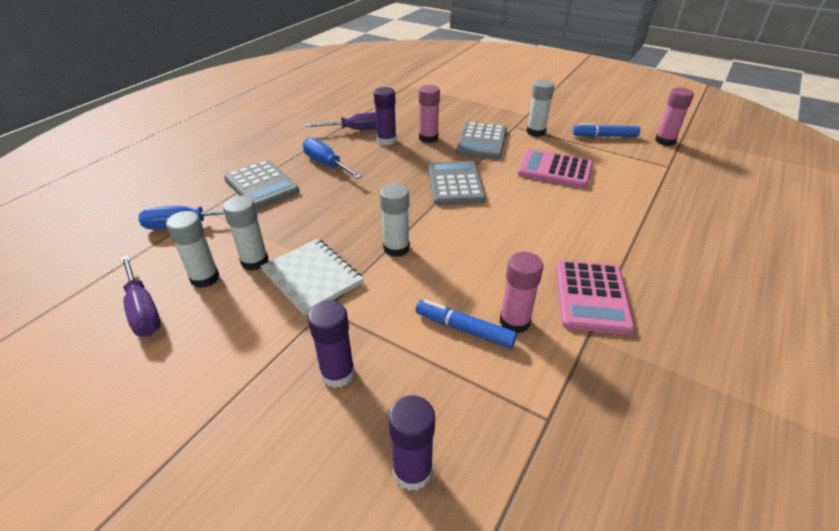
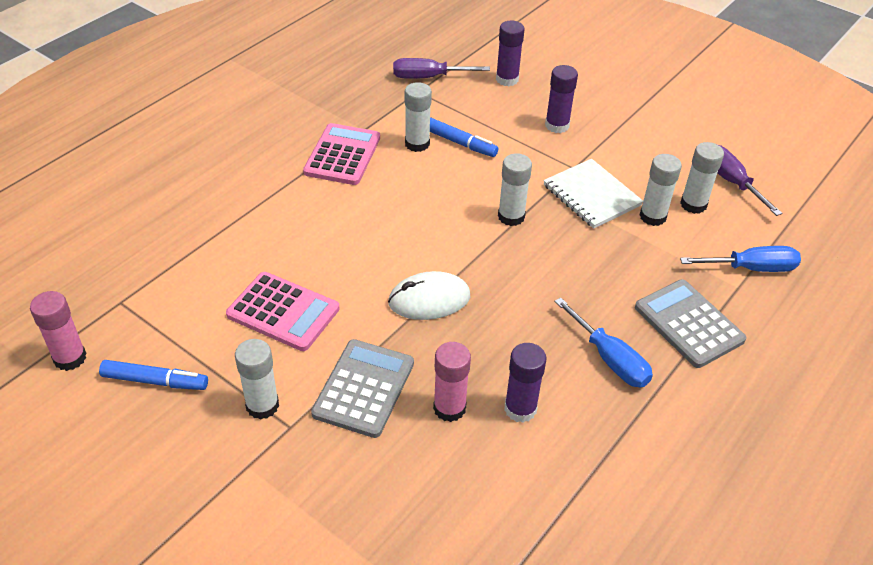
camera: 175 degrees left, 5 degrees up
purple screwdriver [305,112,377,130] -> purple screwdriver moved to [393,58,490,79]
grey calculator [428,161,486,205] -> white mouse [388,271,470,320]
pink glue stick [500,252,544,334] -> white glue stick [405,82,432,152]

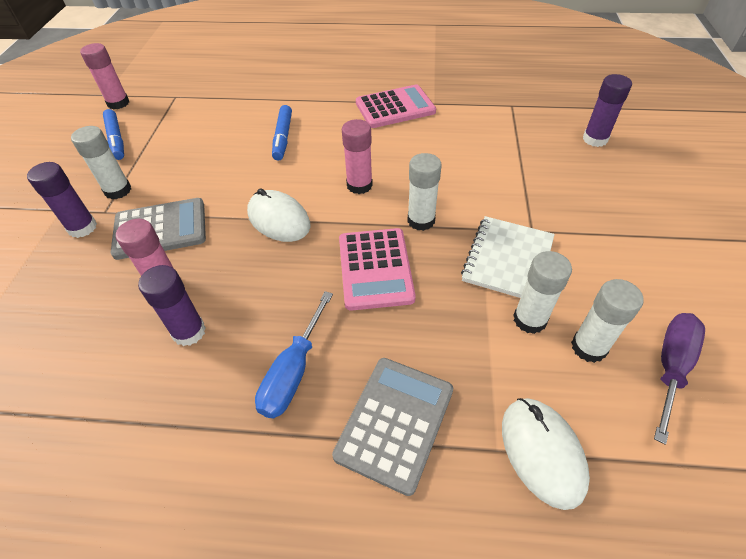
camera: 60 degrees right, 5 degrees up
pink calculator [226,272,340,351] -> pink calculator moved to [339,228,416,311]
purple screwdriver [393,58,490,79] -> none
white glue stick [405,82,432,152] -> none
blue marker [430,117,498,157] -> blue marker moved to [272,105,292,161]
purple glue stick [545,65,578,133] -> purple glue stick moved to [27,162,97,238]
blue screwdriver [680,246,801,272] -> white mouse [502,398,590,510]
none -> pink glue stick [342,119,373,194]

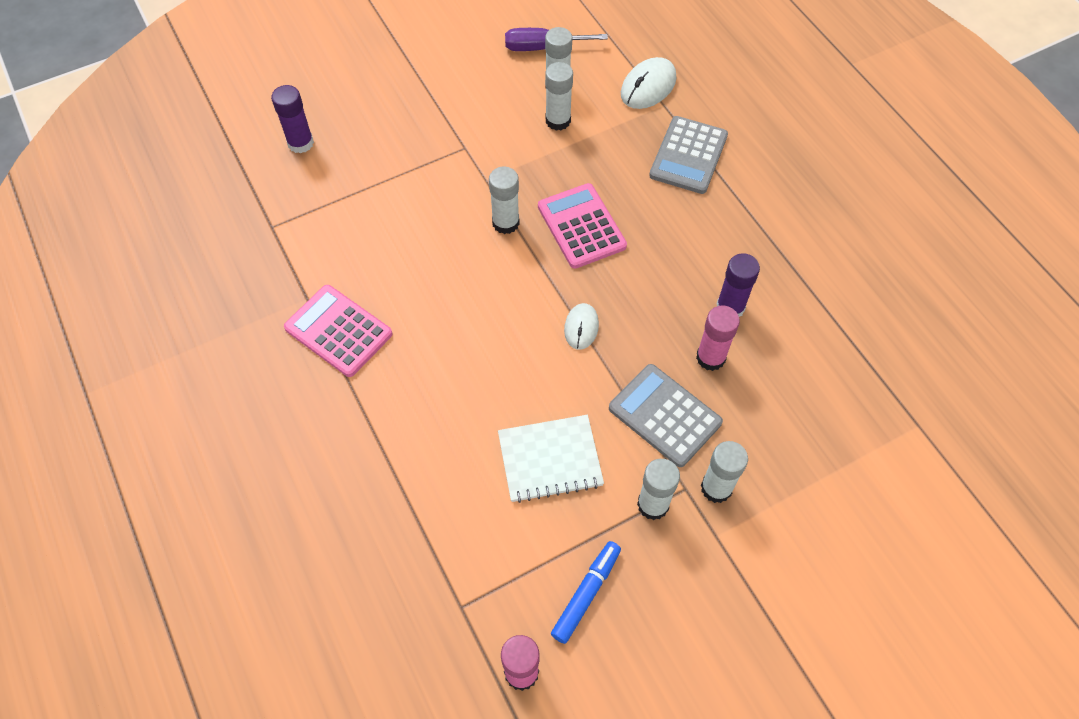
camera: 125 degrees left, 10 degrees up
purple glue stick [27,162,97,238] -> white glue stick [701,441,748,503]
white mouse [247,188,310,242] -> white mouse [564,303,599,350], size x0.64
blue screwdriver [255,291,333,418] -> none
blue marker [272,105,292,161] -> none
grey calculator [332,358,453,496] -> grey calculator turned 60 degrees counterclockwise [649,116,728,194]
pink calculator [339,228,416,311] -> pink calculator turned 75 degrees counterclockwise [538,183,627,269]
pink glue stick [342,119,373,194] -> none
white notebook [461,216,555,298] -> white notebook moved to [498,415,604,503]

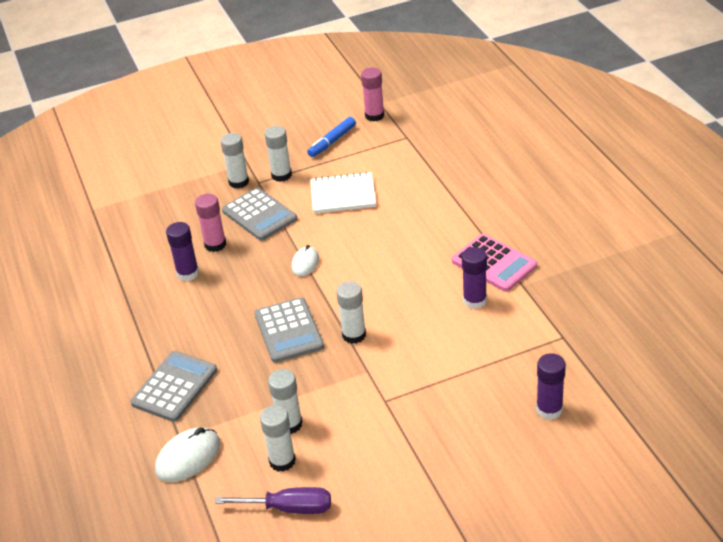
camera: 170 degrees left, 20 degrees down
pink calculator [538,183,627,269] -> grey calculator [254,298,324,363]
none -> purple glue stick [462,247,487,309]

